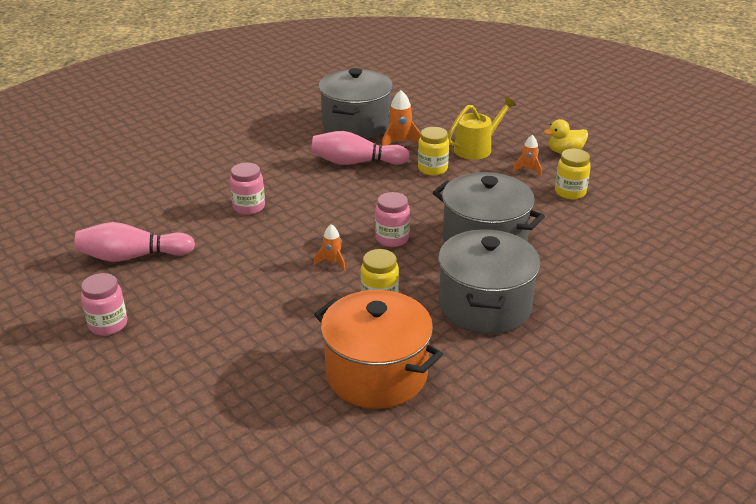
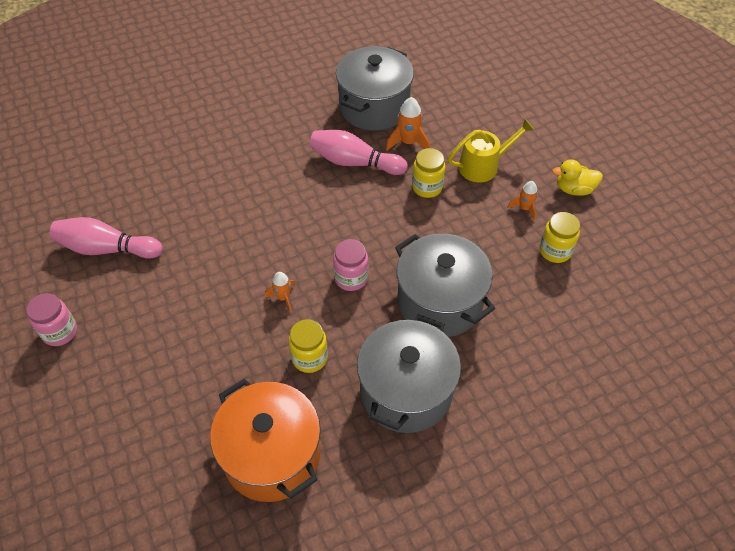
camera: 15 degrees right, 20 degrees up
pink jar [230,163,265,215] -> none

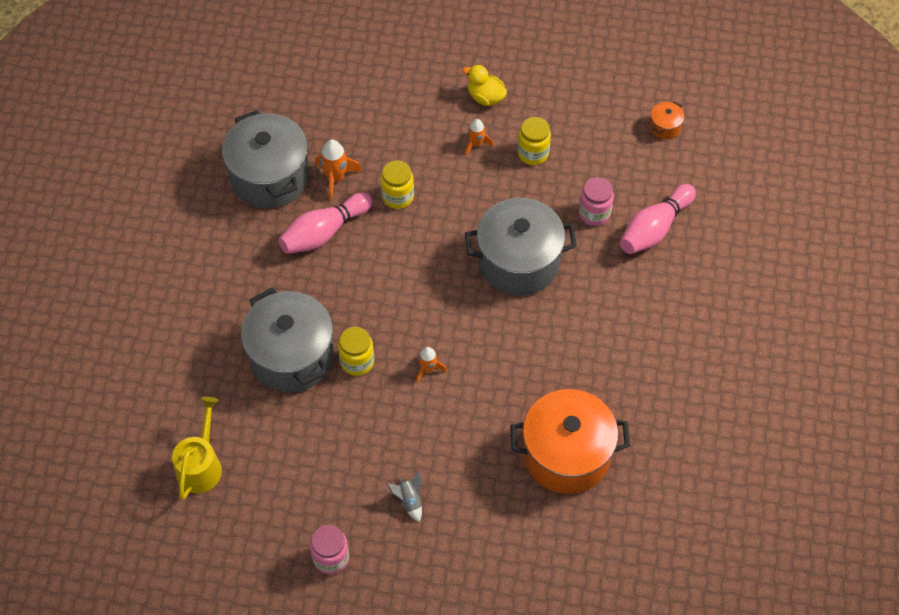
camera: 55 degrees left, 5 degrees up
pink bowling pin [50,217,163,259] -> pink bowling pin moved to [620,184,696,254]
yellow jar [289,319,328,373] -> yellow jar moved to [338,327,374,376]
pink jar [333,239,368,291] -> pink jar moved to [579,177,614,226]
grey pot [357,314,461,433] -> grey pot moved to [241,288,334,393]
yellow watering can [448,119,534,182] -> yellow watering can moved to [172,397,222,500]
yellow duck [552,159,603,196] -> yellow duck turned 90 degrees clockwise [463,65,507,106]
none -> grey rocket [387,471,422,522]
none -> orange pot [650,101,685,139]

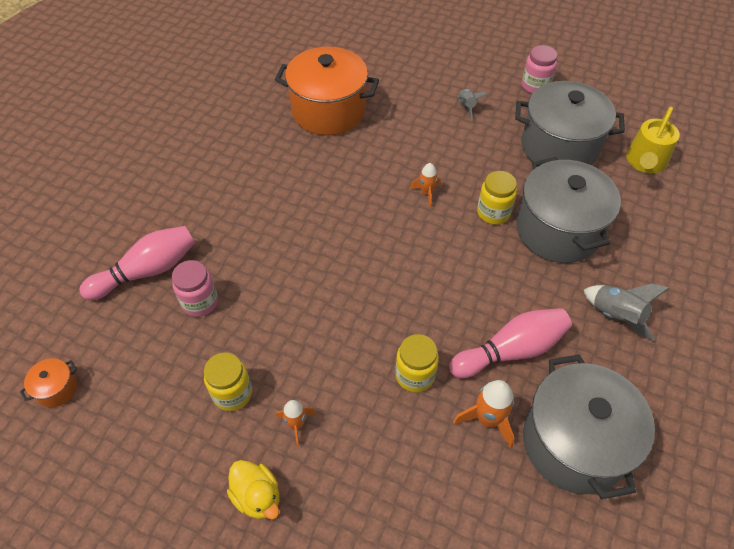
camera: 165 degrees left, 5 degrees down
grey pot [465,198,577,296] -> grey pot moved to [515,81,625,165]
none -> grey rocket [583,284,670,341]

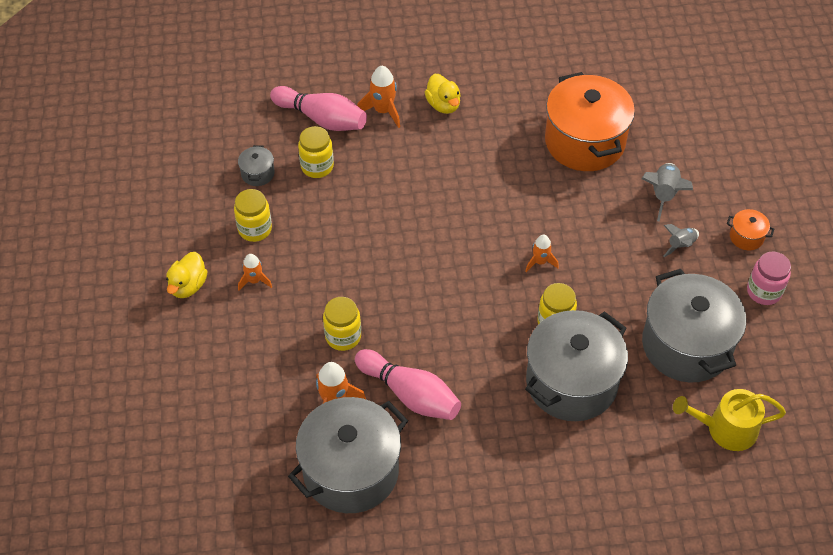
camera: 60 degrees right, 0 degrees up
orange pot [20,358,77,407] -> orange pot moved to [727,209,774,250]
pink jar [172,260,218,317] -> yellow jar [298,126,334,178]
grey rocket [583,284,670,341] -> grey rocket moved to [642,163,693,222]
none -> grey pot [238,145,274,186]
none -> orange rocket [357,66,400,128]
none -> yellow duck [425,74,461,114]

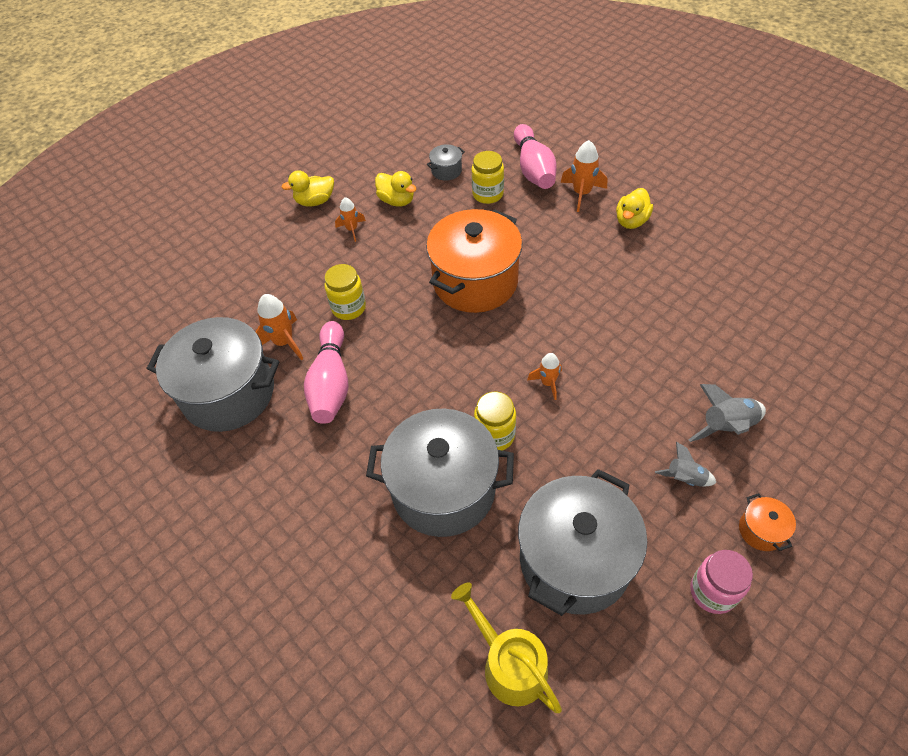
camera: 55 degrees right, 0 degrees up
yellow jar [234,189,272,242] -> yellow duck [375,171,416,207]
orange pot [545,72,635,171] -> orange pot moved to [426,209,522,313]

